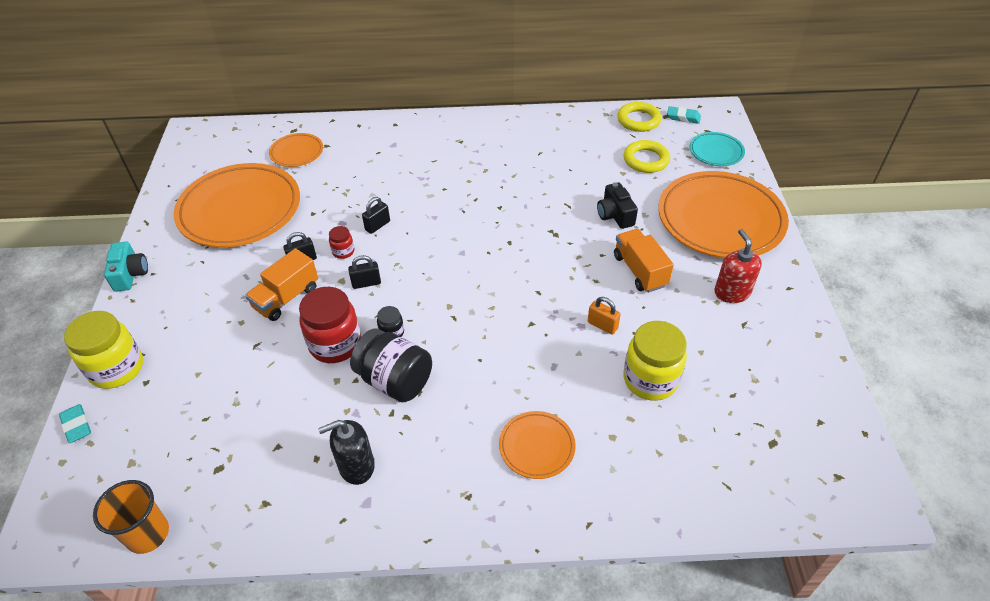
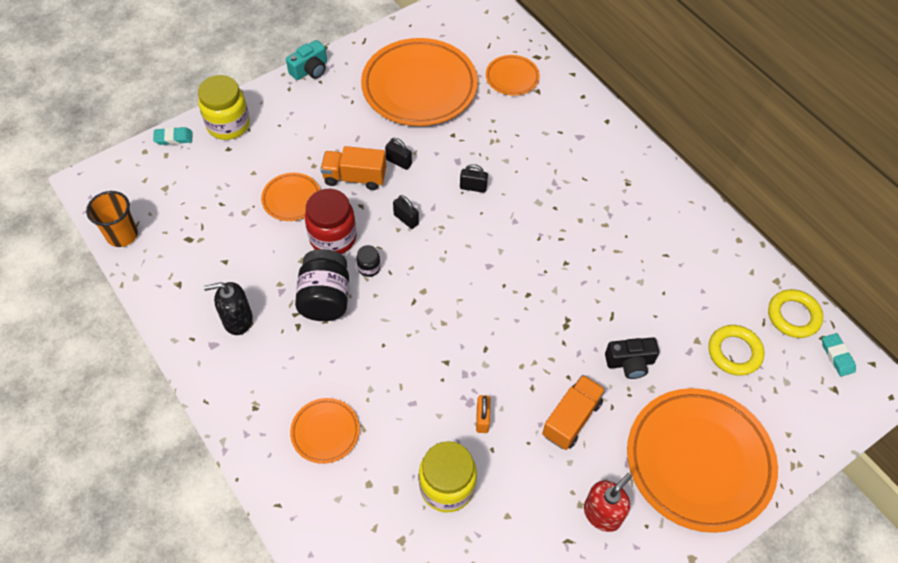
camera: 55 degrees right, 10 degrees up
turquoise eraser [59,404,91,443] -> turquoise eraser turned 60 degrees clockwise [153,127,193,145]
black soap dispenser [318,420,375,485] -> black soap dispenser turned 45 degrees counterclockwise [204,282,253,335]
red jar [329,226,354,259] -> none
black camera [597,182,638,229] -> black camera turned 135 degrees counterclockwise [605,337,659,379]
turquoise plate [690,132,745,166] -> none
none -> orange plate [261,173,320,221]

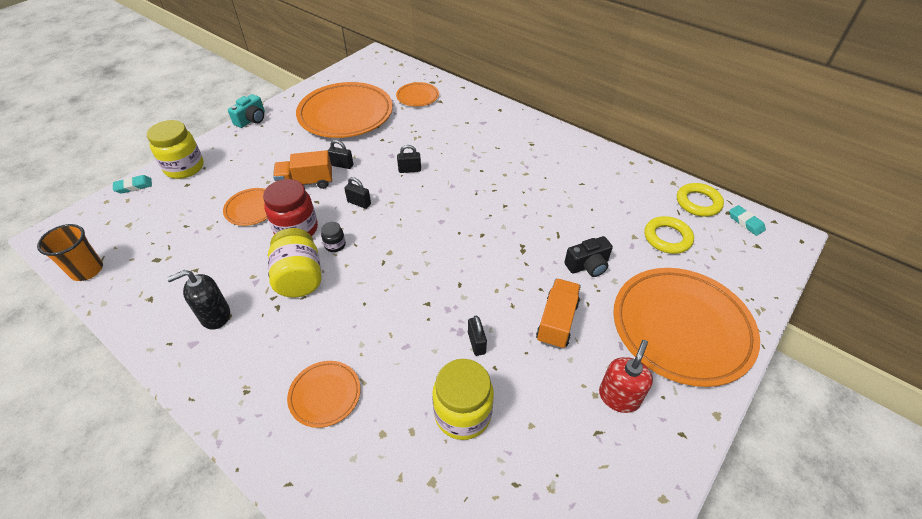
camera: 15 degrees left, 10 degrees down
black jar [295,249,349,321] -> yellow jar [268,228,321,298]
orange padlock [476,395,490,433] -> black padlock [468,315,487,356]

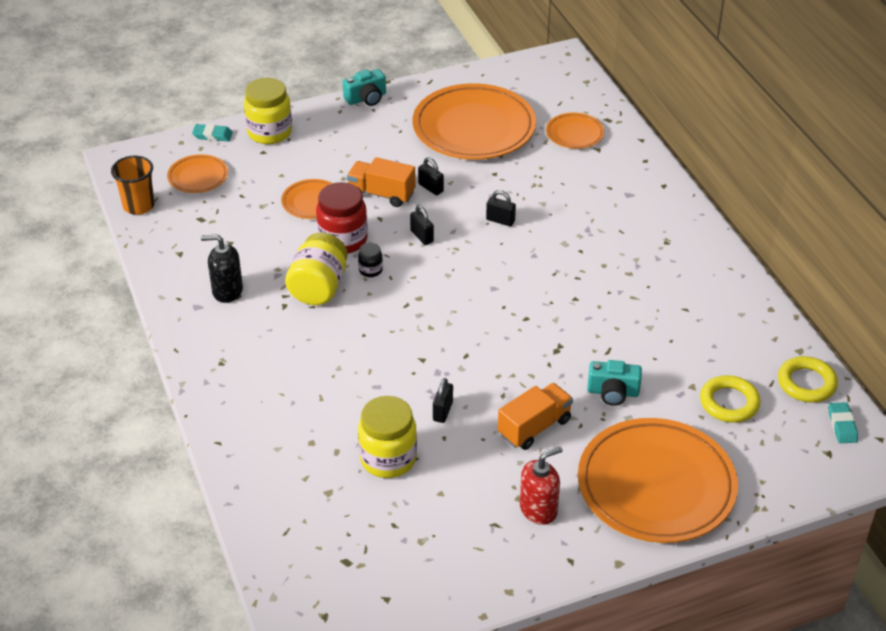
camera: 30 degrees right, 5 degrees down
orange plate [287,361,361,428] -> orange plate moved to [167,154,228,193]
black camera [564,236,613,277] -> turquoise camera [587,360,642,406]

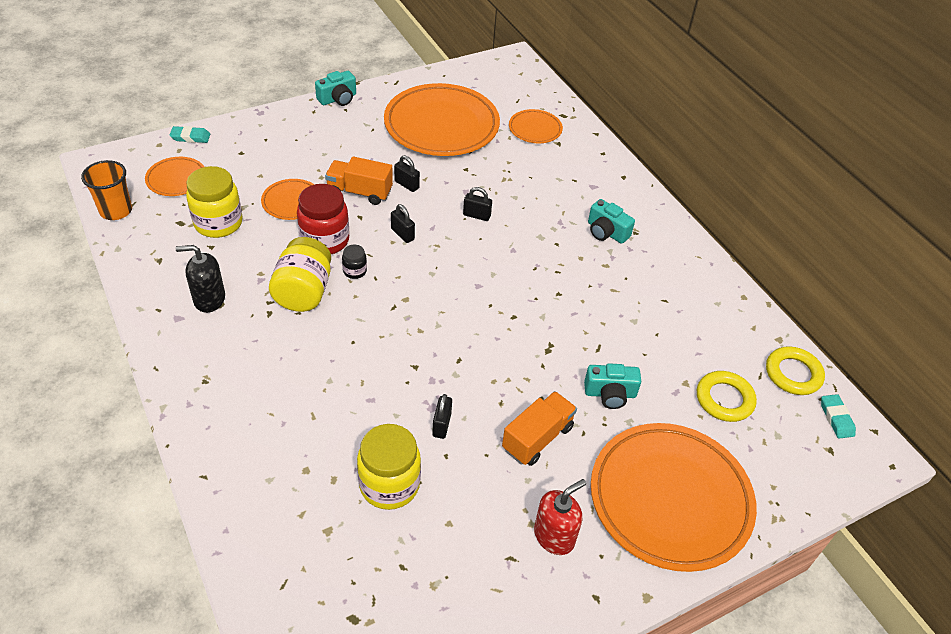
camera: 10 degrees left, 5 degrees up
yellow jar [244,78,292,144] -> yellow jar moved to [186,166,243,238]
none -> turquoise camera [588,199,635,244]

